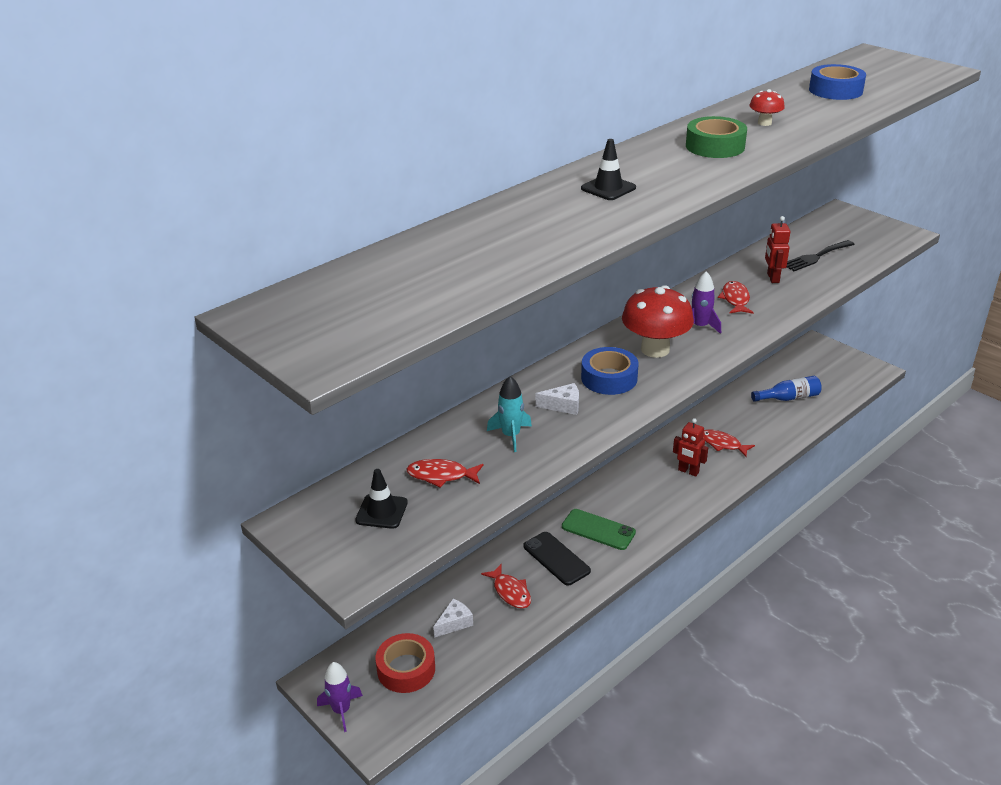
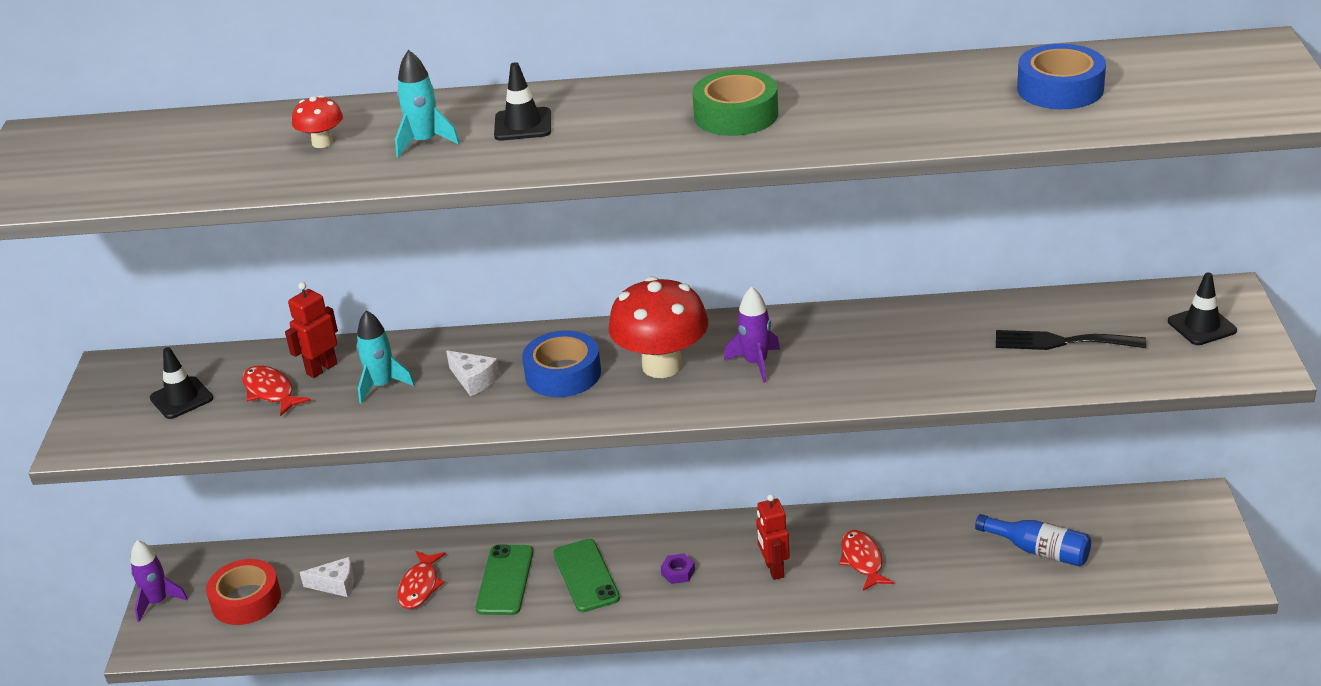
camera: 45 degrees right, 0 degrees up
black phone [523,532,591,586] -> green phone [476,545,533,615]
red fish [718,281,754,314] -> none
red mushroom [749,89,785,126] -> red mushroom moved to [292,95,343,148]
red robot [765,216,790,283] -> red robot moved to [285,282,338,378]
none -> turquoise rocket [395,50,459,157]
none -> purple nut [661,554,695,584]
none -> black traffic cone [1168,273,1237,345]

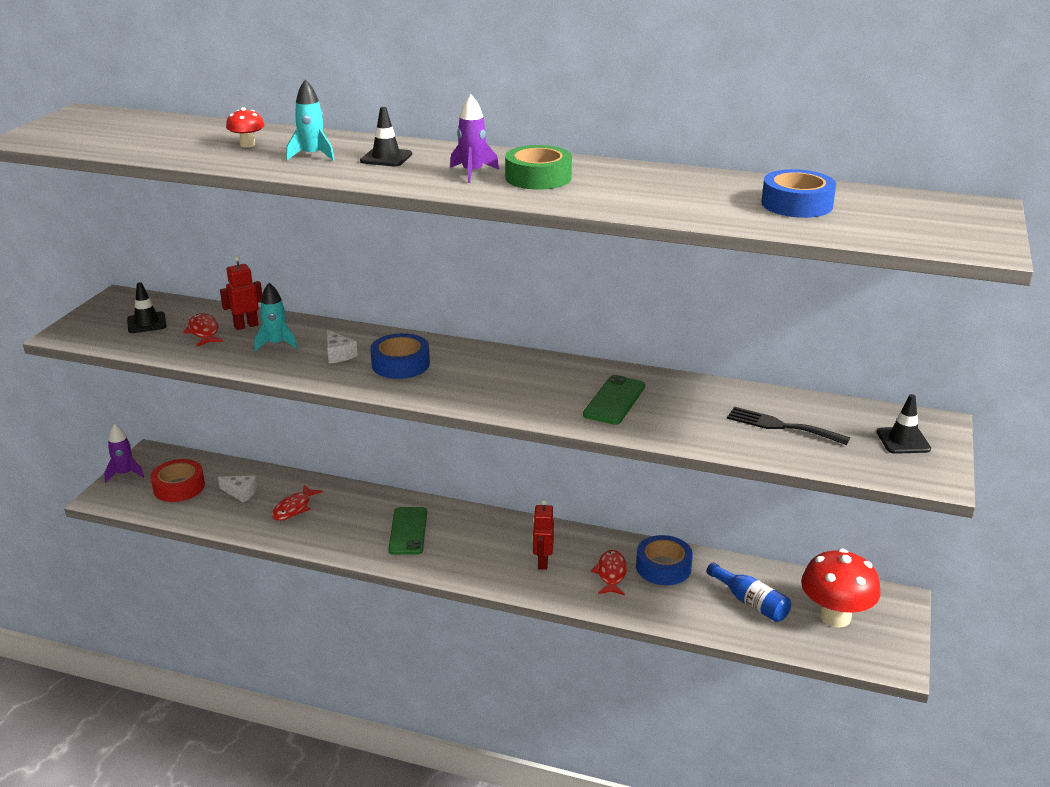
camera: 15 degrees right, 5 degrees down
green phone [476,545,533,615] -> green phone moved to [583,375,645,425]
red mushroom [608,276,708,378] -> red mushroom moved to [801,549,881,627]
purple nut [661,554,695,584] -> none
purple rocket [724,287,780,383] -> purple rocket moved to [450,95,499,183]
none -> blue tape [636,535,693,585]

